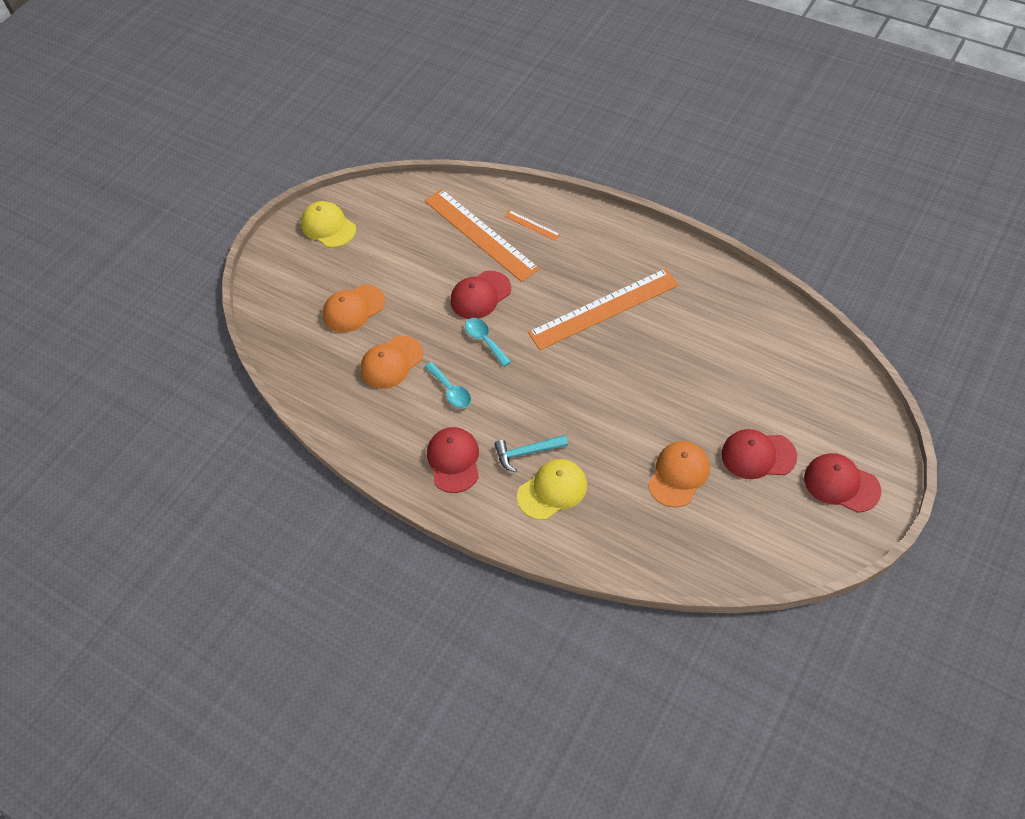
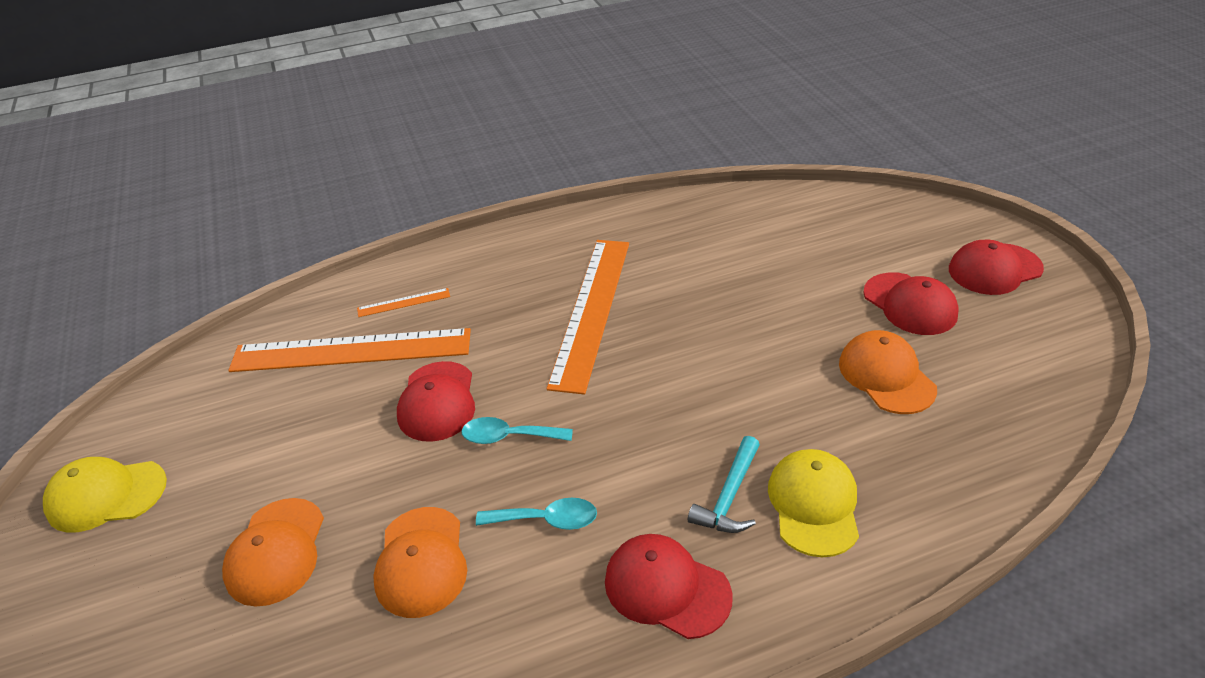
camera: 55 degrees left, 15 degrees down
red cap [721,429,797,479] -> red cap turned 75 degrees counterclockwise [863,272,959,335]

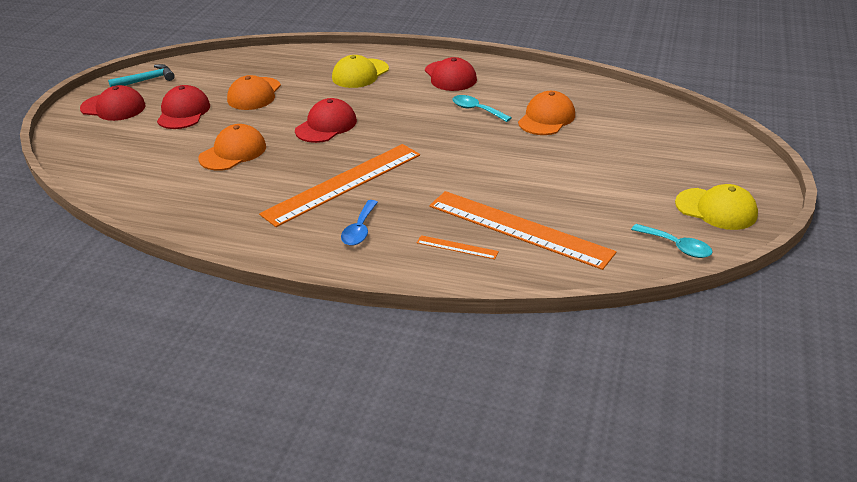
camera: 145 degrees left, 5 degrees down
orange cap [222,498,324,607] -> orange cap moved to [198,124,266,171]
red cap [397,361,475,442] -> red cap moved to [295,98,357,143]
turquoise spoon [462,417,573,444] -> turquoise spoon moved to [631,224,713,258]
turquoise hammer [688,436,760,533] -> turquoise hammer moved to [108,64,175,87]
none -> blue spoon [341,200,378,246]

